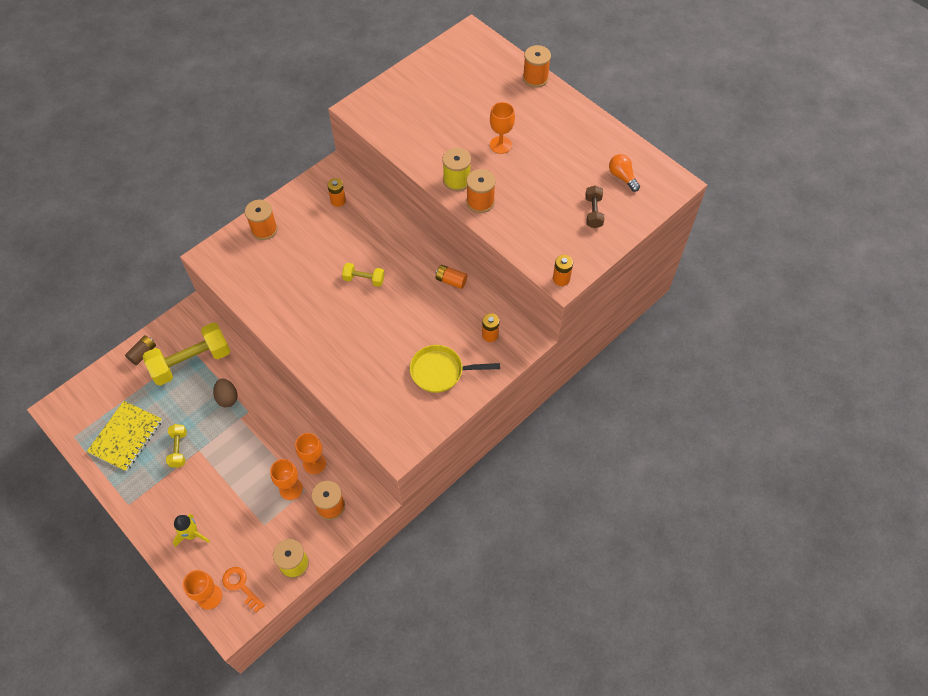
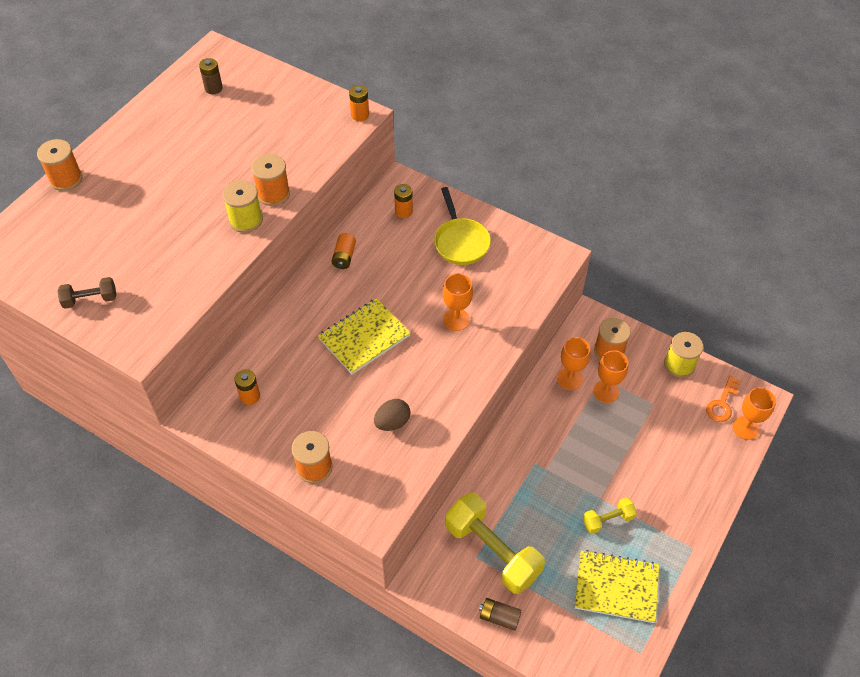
camera: 105 degrees left, 5 degrees down
yellow rocket [173,514,210,547] -> none
brown egg [213,379,238,407] -> brown egg moved to [374,399,411,431]
yellow dumbbell [342,263,385,287] -> yellow notebook [318,298,410,374]
orange goblet [490,102,515,154] -> orange goblet moved to [443,273,473,331]
brown dumbbell [585,186,604,228] -> brown dumbbell moved to [57,277,116,308]
orange light bulb [609,154,640,192] -> brown battery [199,58,223,94]

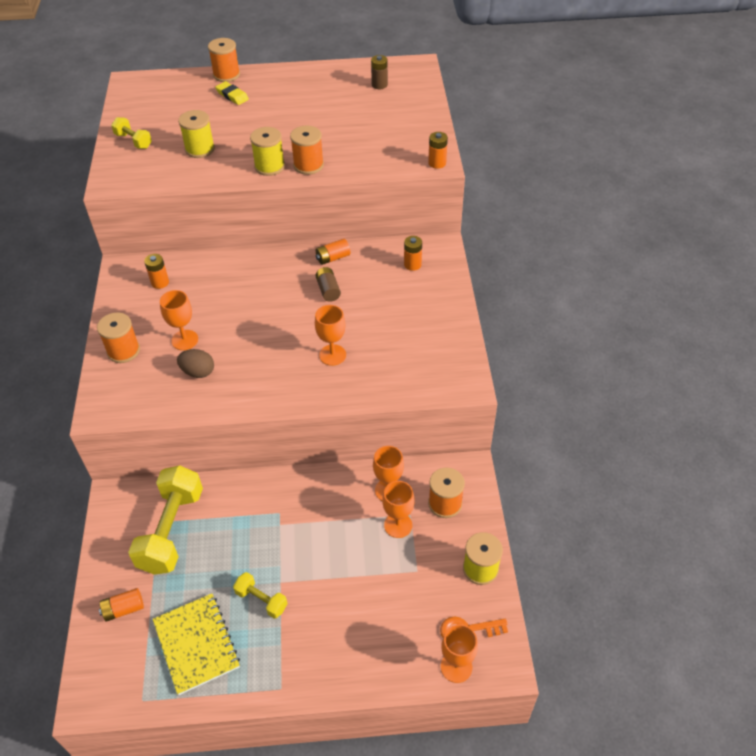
camera: 55 degrees right, 5 degrees down
brown dumbbell [57,277,116,308] -> yellow dumbbell [111,117,152,149]
yellow notebook [318,298,410,374] -> none
yellow pan [434,187,491,265] -> none
brown battery [479,598,522,631] -> brown battery moved to [316,267,341,302]
none -> orange battery [99,588,144,622]
none -> orange goblet [160,290,198,350]
none -> yellow spool [178,110,215,158]
none -> yellow eraser [215,81,249,105]

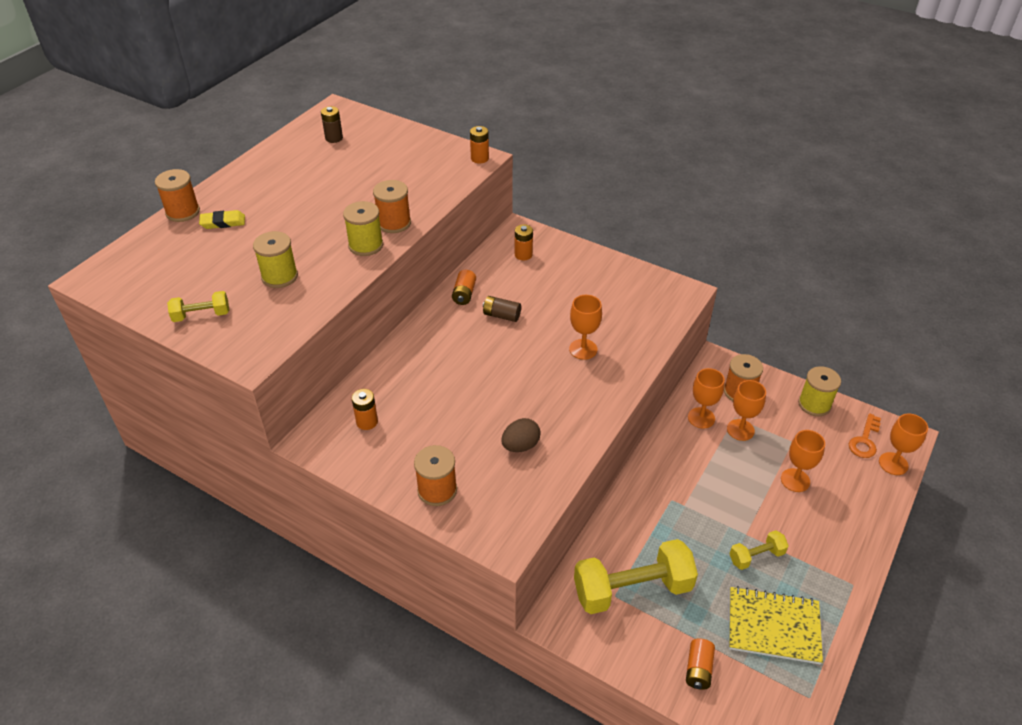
camera: 55 degrees left, 5 degrees down
yellow dumbbell [128,465,203,575] -> yellow dumbbell turned 60 degrees counterclockwise [574,539,698,614]
orange goblet [160,290,198,350] -> orange goblet moved to [781,430,825,492]

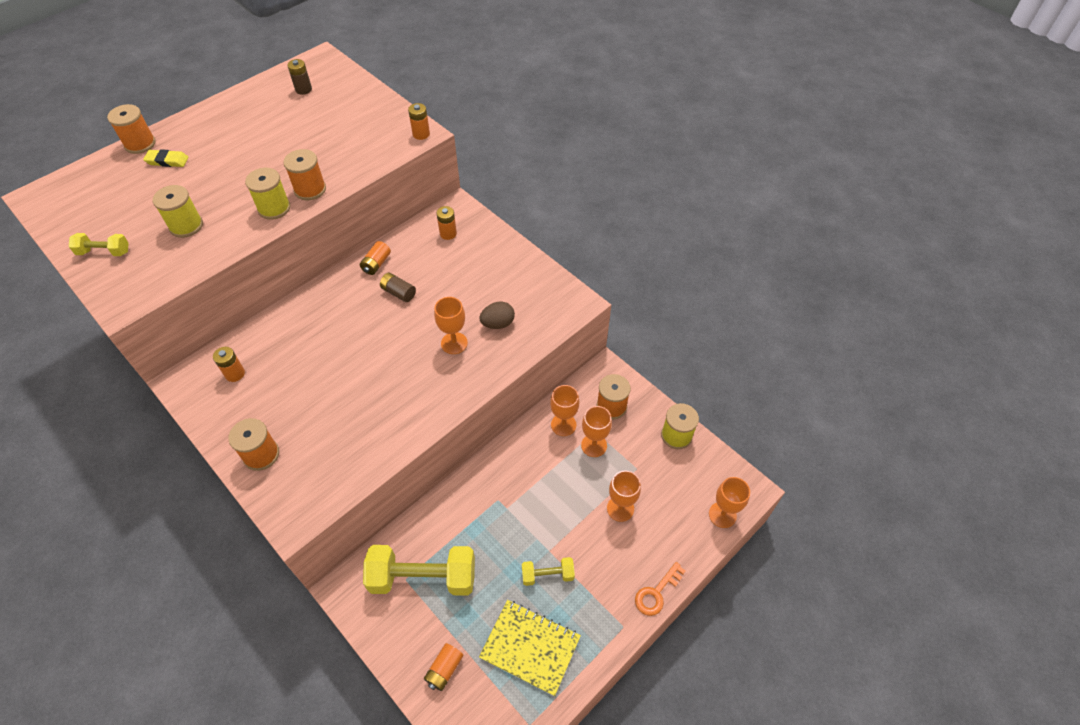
camera: 15 degrees right, 10 degrees up
brown egg [501,418,541,452] -> brown egg moved to [479,302,515,329]
orange key [849,413,881,458] -> orange key moved to [635,562,686,616]

